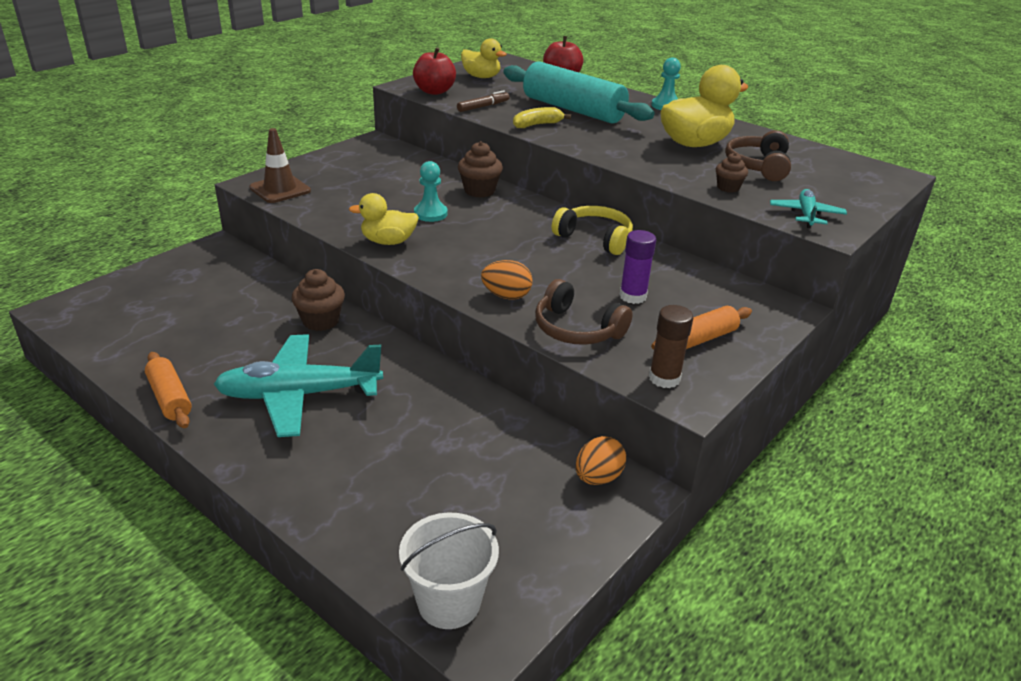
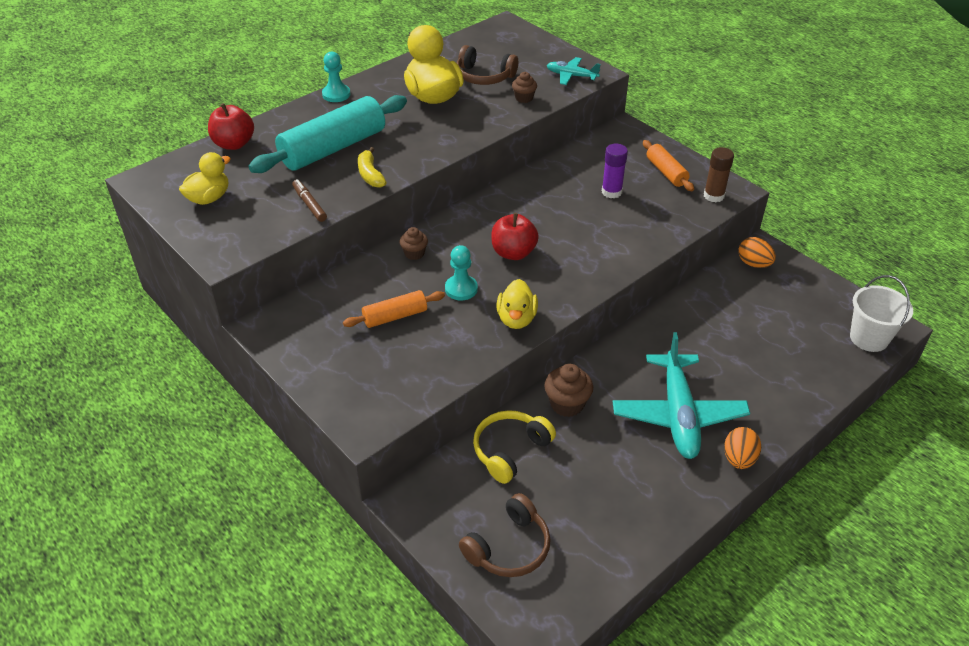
camera: 80 degrees left, 10 degrees up
orange rolling pin [145,352,192,428] -> orange rolling pin moved to [343,290,445,328]
brown traffic cone [249,128,311,203] -> none
red apple [413,47,456,95] -> red apple moved to [491,213,539,260]
brown cupcake [458,141,503,198] -> brown cupcake [400,227,428,260], size x0.64
orange egg [481,260,533,300] -> orange egg moved to [724,427,761,469]
brown headphones [535,279,633,345] -> brown headphones moved to [459,493,551,577]
yellow headphones [552,206,633,255] -> yellow headphones moved to [473,410,556,484]

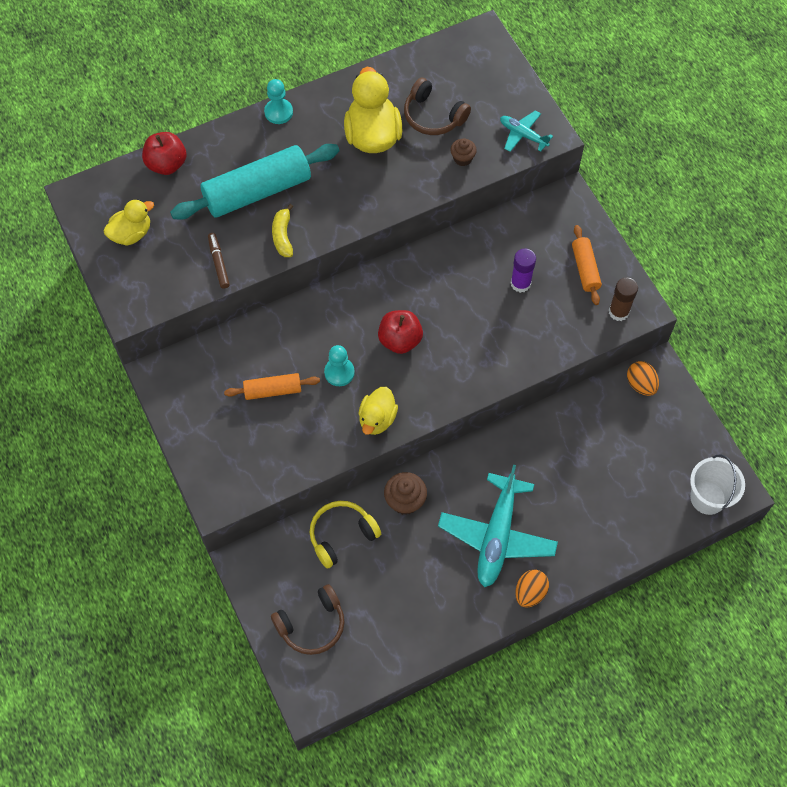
camera: 15 degrees right, 20 degrees up
brown cupcake [400,227,428,260] -> none

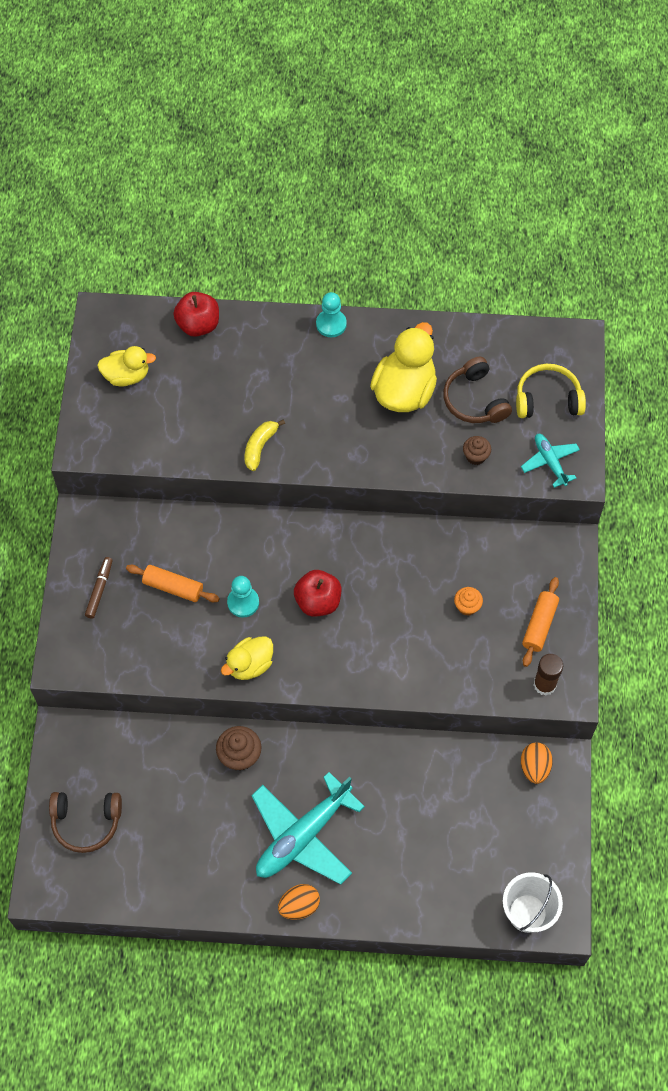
camera: 30 degrees right, 0 degrees up
turquoise rolling pin [170,144,339,220] -> none
brown marker [208,233,230,289] -> brown marker moved to [85,557,113,619]
yellow headphones [310,501,381,568] -> yellow headphones moved to [516,364,586,418]
purple glue stick [511,249,536,293] -> orange cupcake [454,587,483,616]

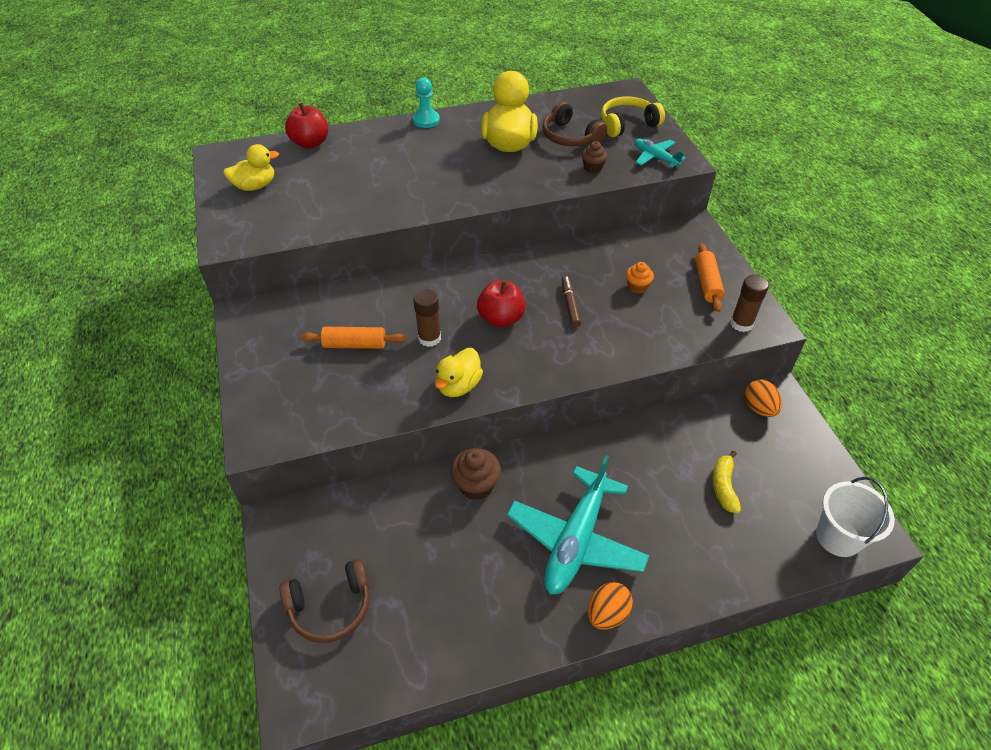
camera: 20 degrees left, 15 degrees down
brown marker [85,557,113,619] -> brown marker moved to [562,276,581,327]
turquoise pawn [227,576,259,617] -> brown glue stick [413,289,441,347]
yellow banana [245,420,285,471] -> yellow banana moved to [713,451,741,513]

